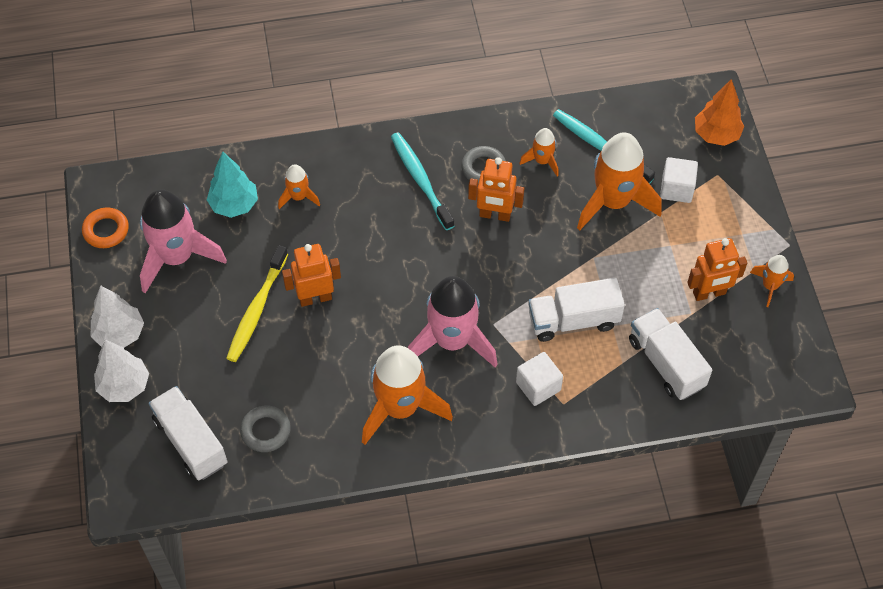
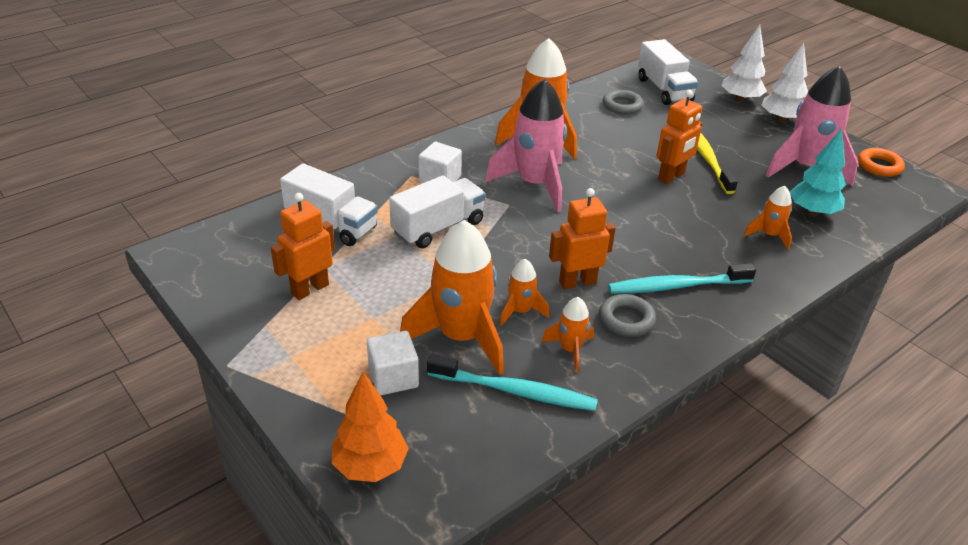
camera: 150 degrees right, 20 degrees down
white truck [148,386,227,481] -> white truck turned 45 degrees clockwise [638,39,698,105]
turquoise toothbrush [391,132,454,230] -> turquoise toothbrush turned 135 degrees clockwise [608,263,756,294]
orange rocket [750,255,794,307] -> orange rocket moved to [500,259,549,326]

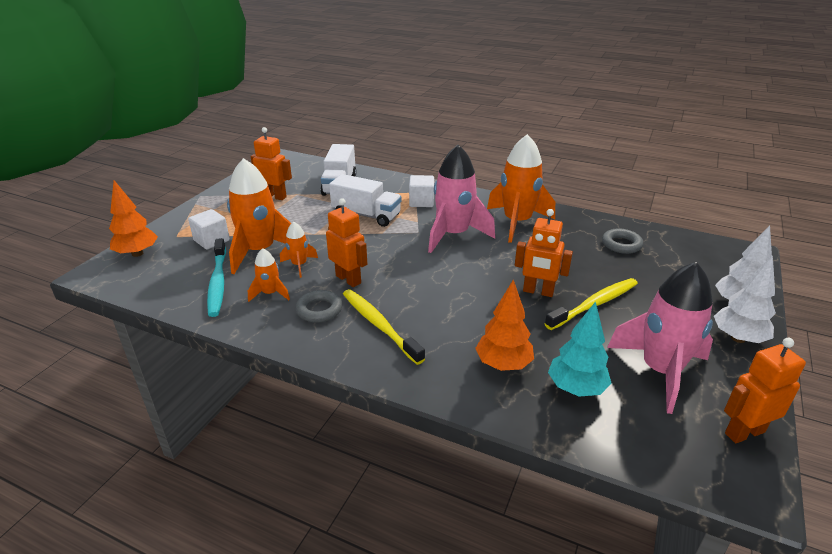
camera: 65 degrees right, 5 degrees down
turquoise toothbrush [608,263,756,294] -> yellow toothbrush [343,289,425,365]
white truck [638,39,698,105] -> none
orange rocket [744,186,792,250] -> orange tree [475,279,534,371]
orange ring [858,148,905,177] -> orange robot [724,338,806,443]

